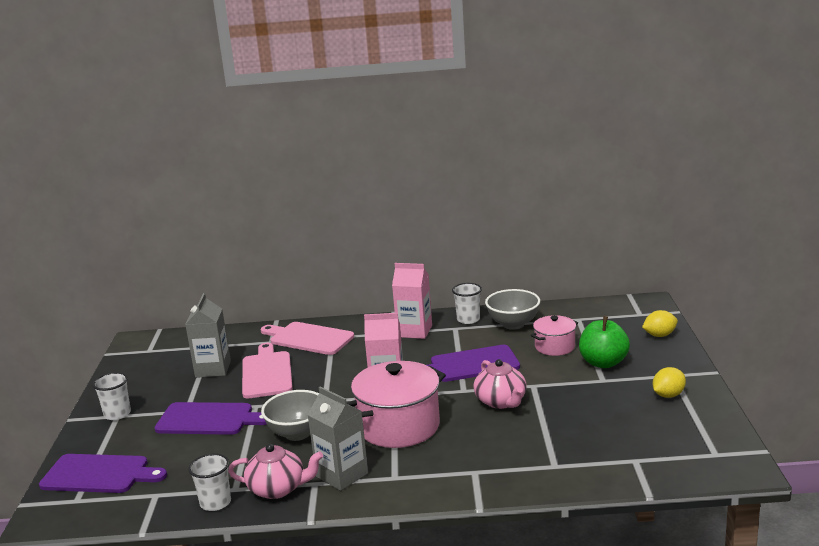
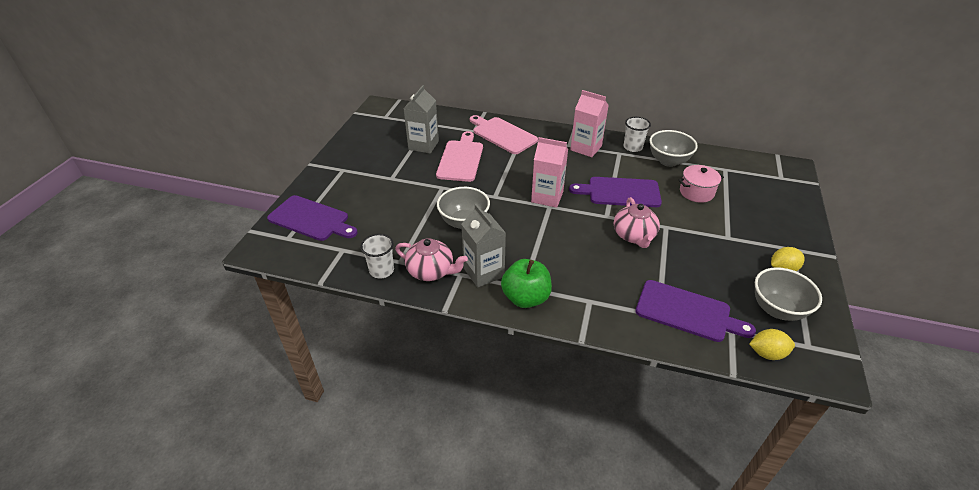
camera: 15 degrees right, 20 degrees up
white cup [93,372,131,420] -> none
purple cutting board [154,402,267,435] -> purple cutting board moved to [635,280,756,342]
pink pot [347,361,446,448] -> none
green apple [579,316,630,368] -> green apple moved to [501,259,552,308]
yellow lemon [642,310,678,337] -> yellow lemon moved to [749,329,795,360]
none -> grey bowl [755,267,822,321]

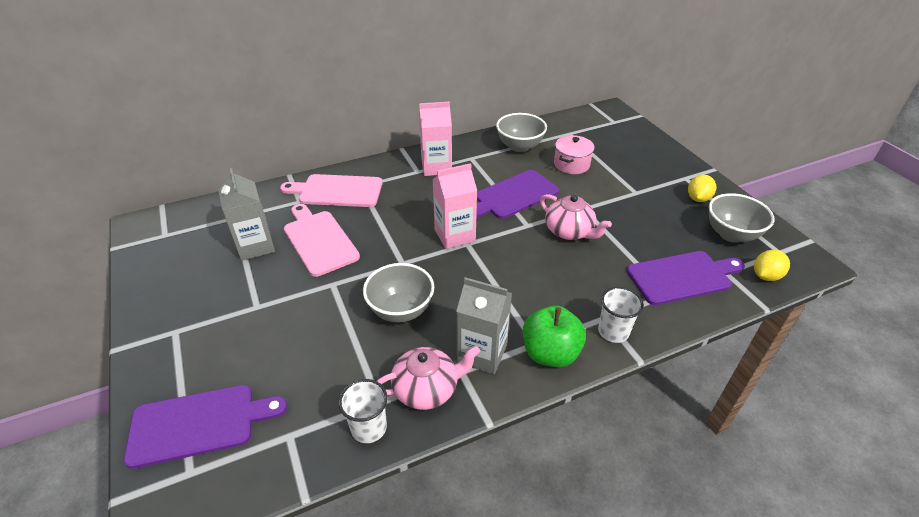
camera: 40 degrees left, 0 degrees up
white cup [624,117,651,152] -> white cup moved to [598,287,644,343]

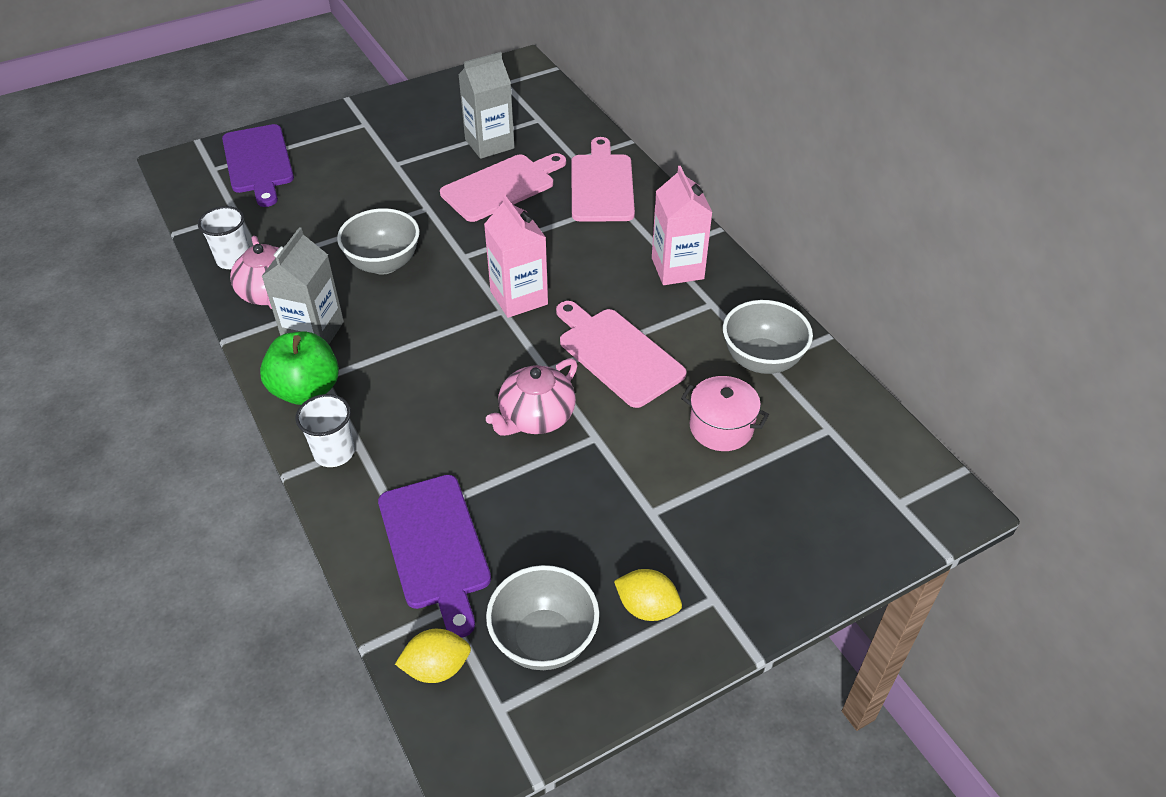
camera: 85 degrees right, 5 degrees up
purple cutting board [476,170,559,219] -> pink cutting board [556,301,687,408]
yellow lemon [754,250,790,281] -> yellow lemon turned 60 degrees counterclockwise [395,629,471,683]

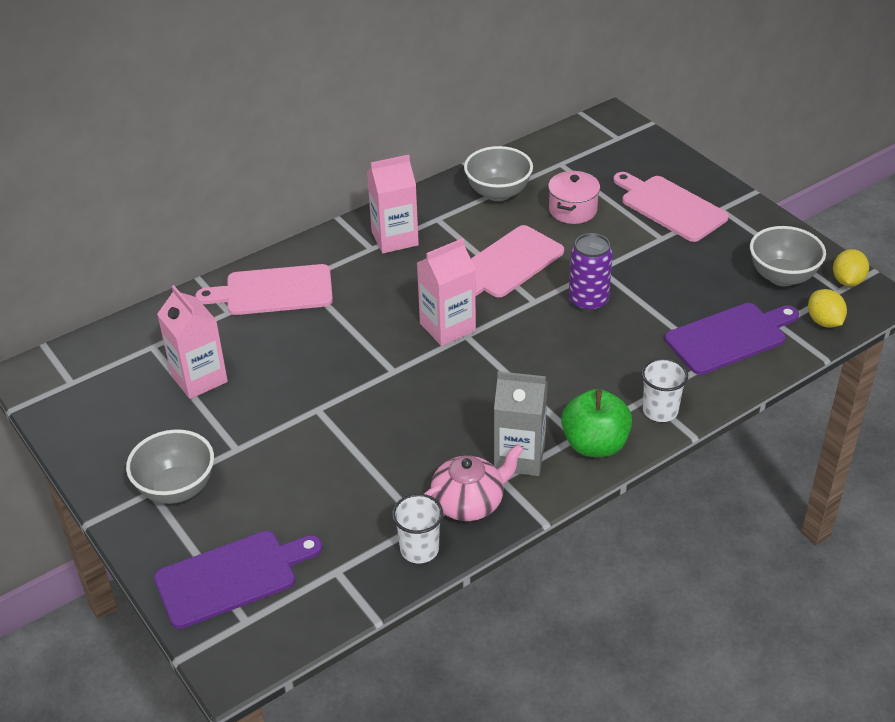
camera: 95 degrees left, 5 degrees down
grey bowl [337,208,420,275] -> grey bowl moved to [126,429,214,504]
pink cutting board [440,153,566,222] -> pink cutting board moved to [613,172,729,242]
grey carton [458,52,515,159] -> pink carton [157,285,228,399]
pink teapot [486,358,578,436] -> purple can [569,233,613,312]
yellow lemon [614,569,682,621] -> yellow lemon moved to [833,249,869,286]

